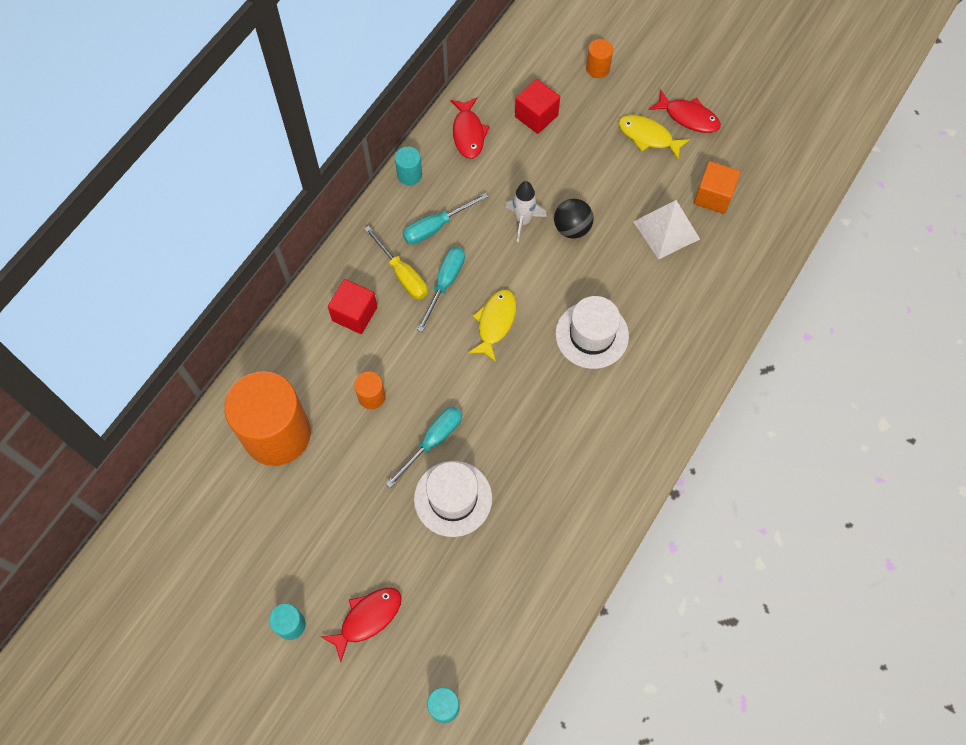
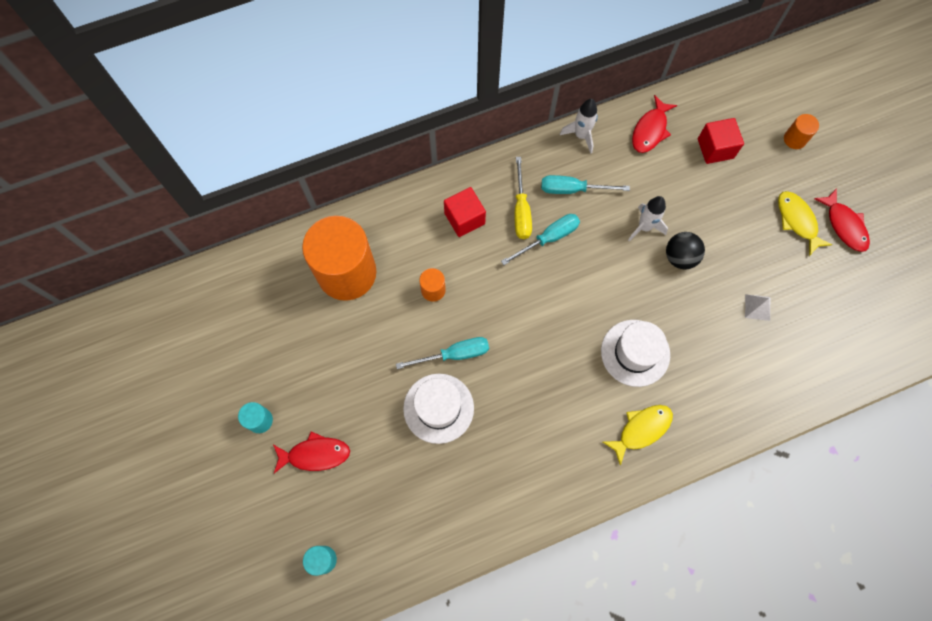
camera: 35 degrees right, 5 degrees up
turquoise cylinder [395,147,422,185] -> white rocket [560,99,598,154]
yellow fish [468,289,517,362] -> yellow fish moved to [603,405,673,466]
white pyramid [633,200,700,260] -> white pyramid [745,294,770,321], size x0.53
orange cube [694,161,741,214] -> none

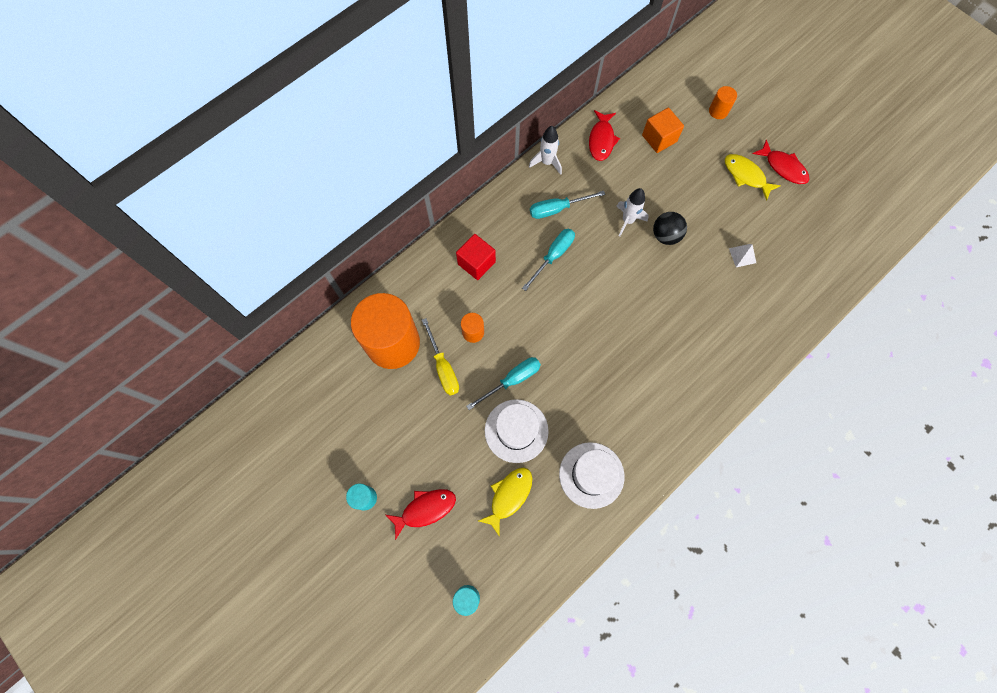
camera: 20 degrees left, 0 degrees up
yellow screwdriver [514,157,532,239] -> yellow screwdriver moved to [422,318,459,395]
white hat [601,320,670,387] -> white hat moved to [559,442,625,509]
yellow fish [603,405,673,466] -> yellow fish moved to [478,467,533,536]
red cube [698,118,744,164] -> orange cube [642,108,684,153]

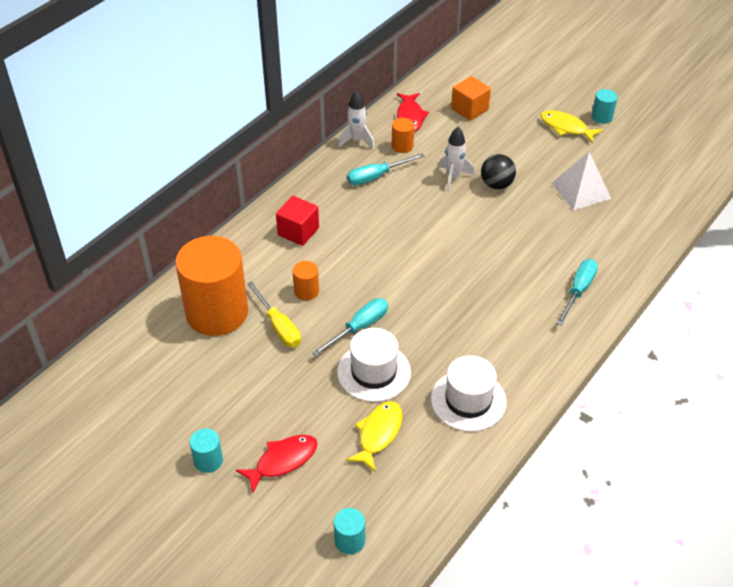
camera: 10 degrees left, 25 degrees down
turquoise screwdriver [522,229,575,291] -> turquoise screwdriver moved to [556,259,598,326]
orange cylinder [709,86,737,119] -> orange cylinder moved to [392,118,414,153]
white pyramid [729,244,756,267] -> white pyramid [551,152,611,211], size x1.87
red fish [752,139,809,184] -> turquoise cylinder [592,89,618,124]

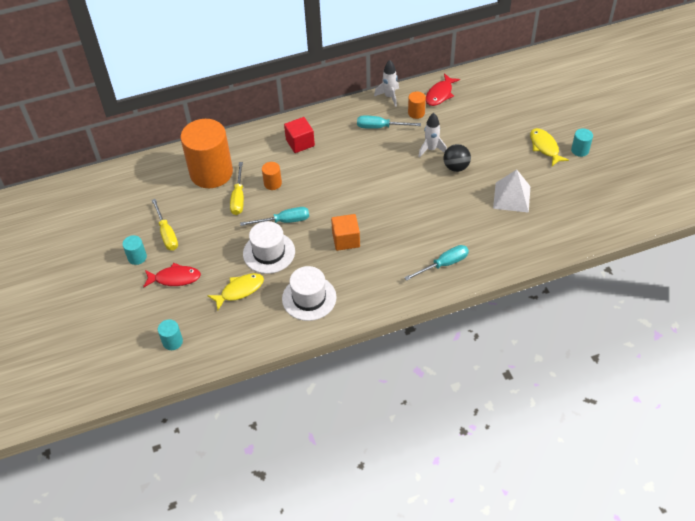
camera: 35 degrees right, 5 degrees up
orange cube [451,76,491,120] -> orange cube moved to [331,214,360,251]
none -> yellow screwdriver [152,199,178,250]

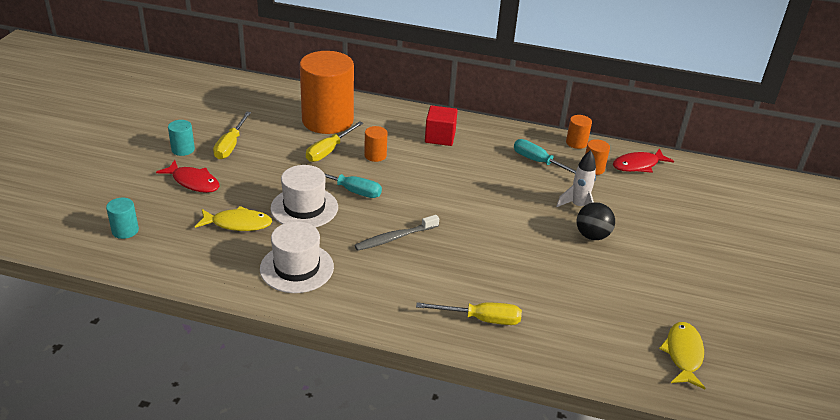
camera: 30 degrees right, 15 degrees down
orange cube [331,214,360,251] -> grey toothbrush [354,215,439,251]
white rocket [374,60,399,107] -> orange cylinder [566,115,592,149]
turquoise screwdriver [404,245,469,281] -> yellow screwdriver [416,302,522,325]
white pyramid [493,170,530,213] -> none
yellow fish [530,128,569,166] -> yellow fish moved to [659,322,705,389]
turquoise cylinder [571,128,593,157] -> none

